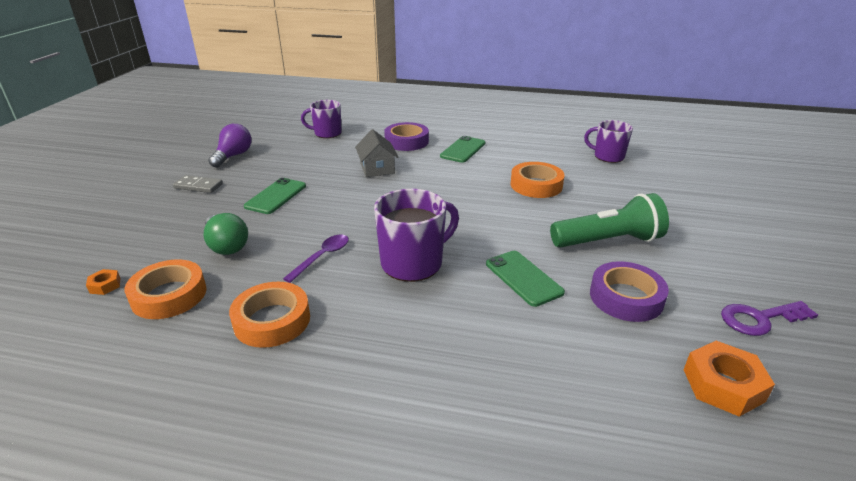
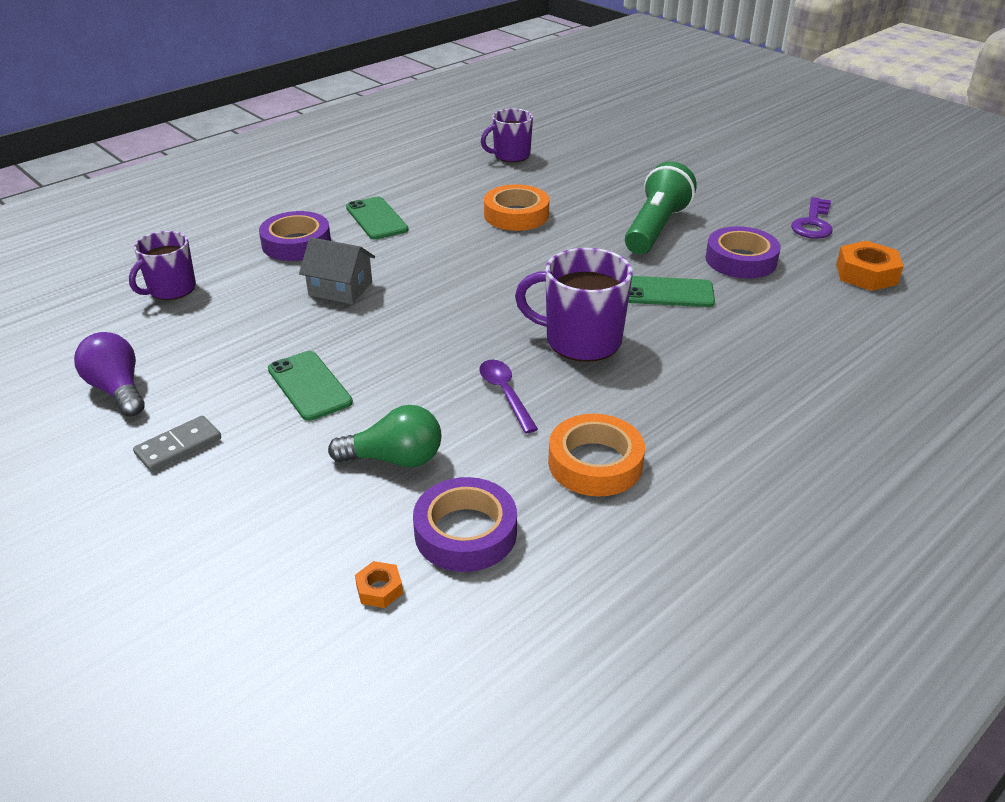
camera: 55 degrees left, 5 degrees up
orange tape [125,259,206,319] -> purple tape [413,477,517,572]
purple mug [374,189,459,282] -> purple mug turned 75 degrees counterclockwise [515,248,633,362]

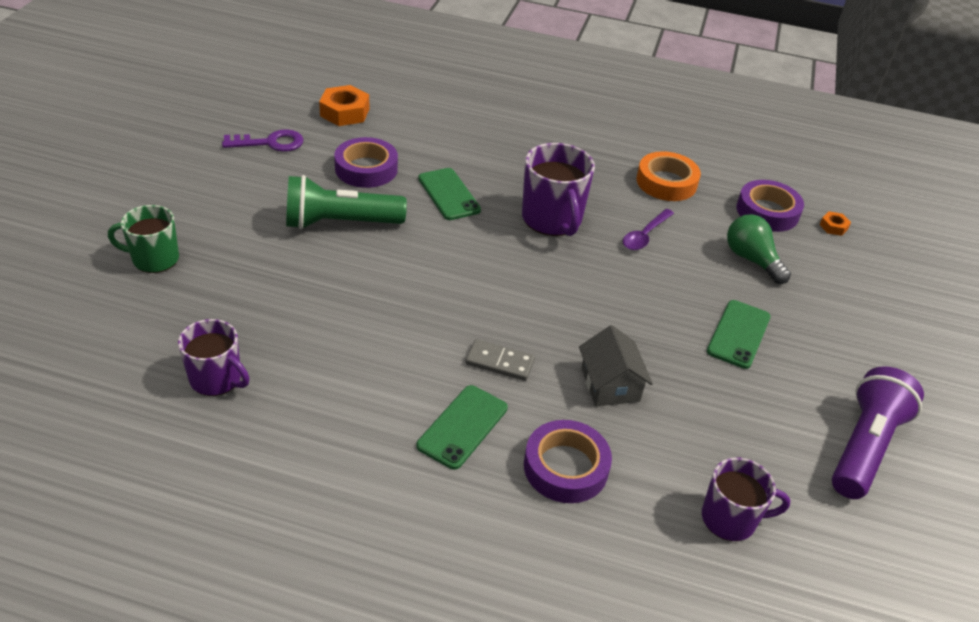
camera: 125 degrees left, 5 degrees up
purple light bulb [74,332,145,417] -> purple flashlight [832,366,924,499]
grey domino [133,415,221,472] -> grey domino moved to [465,339,535,381]
orange tape [484,184,549,231] -> none
none -> green mug [108,205,179,273]

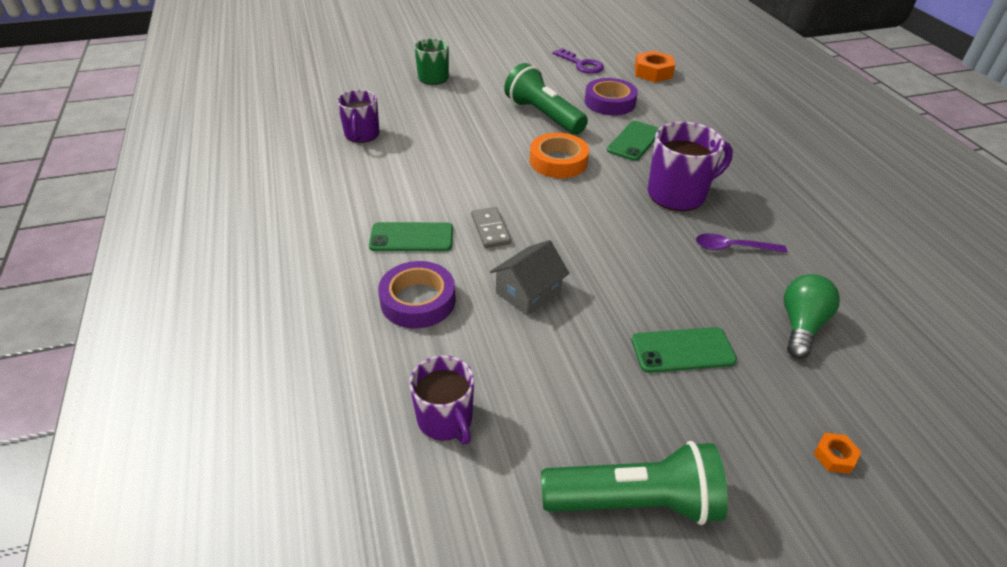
camera: 60 degrees right, 0 degrees up
purple mug [522,143,595,236] -> purple mug turned 150 degrees counterclockwise [648,122,733,211]
orange tape [636,151,701,201] -> orange tape moved to [530,133,589,178]
purple tape [737,180,804,232] -> none
orange nut [820,211,851,236] -> orange nut moved to [814,433,861,474]
purple flashlight [832,366,924,499] -> green flashlight [541,441,728,525]

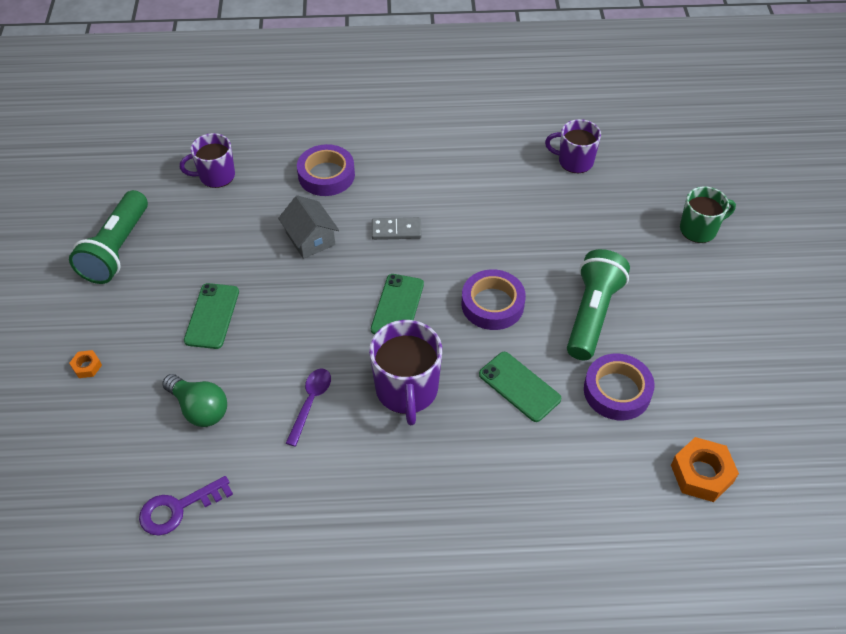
camera: 105 degrees right, 10 degrees up
green phone [369,222,453,251] -> green phone moved to [371,274,424,334]
green flashlight [504,63,588,135] -> green flashlight turned 45 degrees counterclockwise [567,249,630,360]
orange tape [530,133,589,178] -> purple tape [462,269,526,330]
purple key [552,48,604,74] -> purple key moved to [139,476,233,536]

